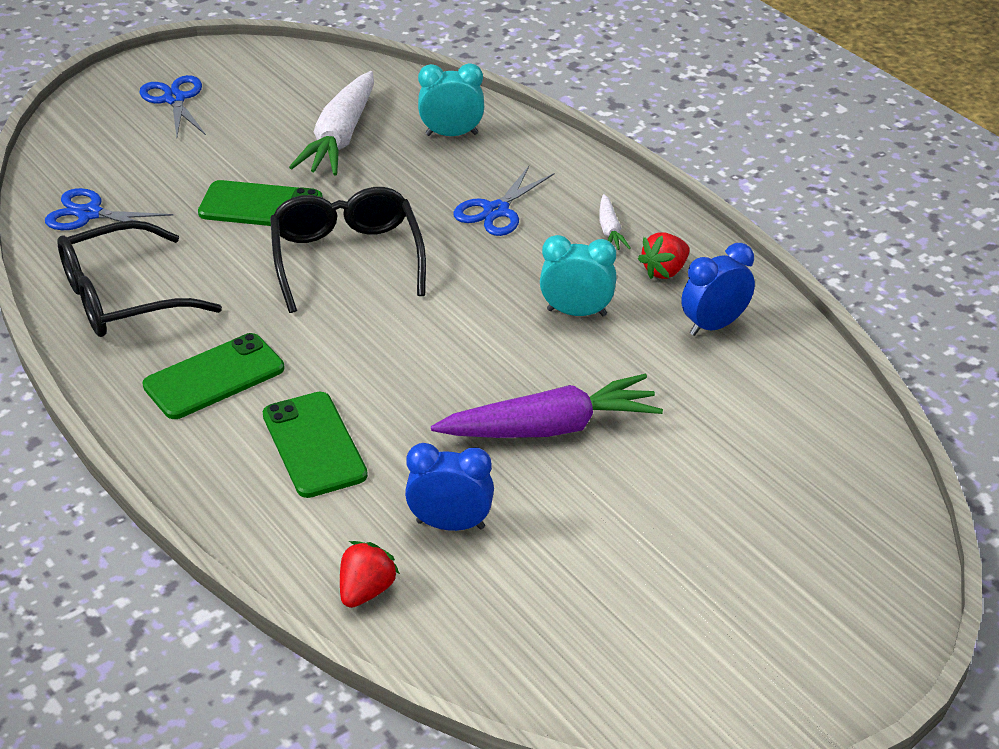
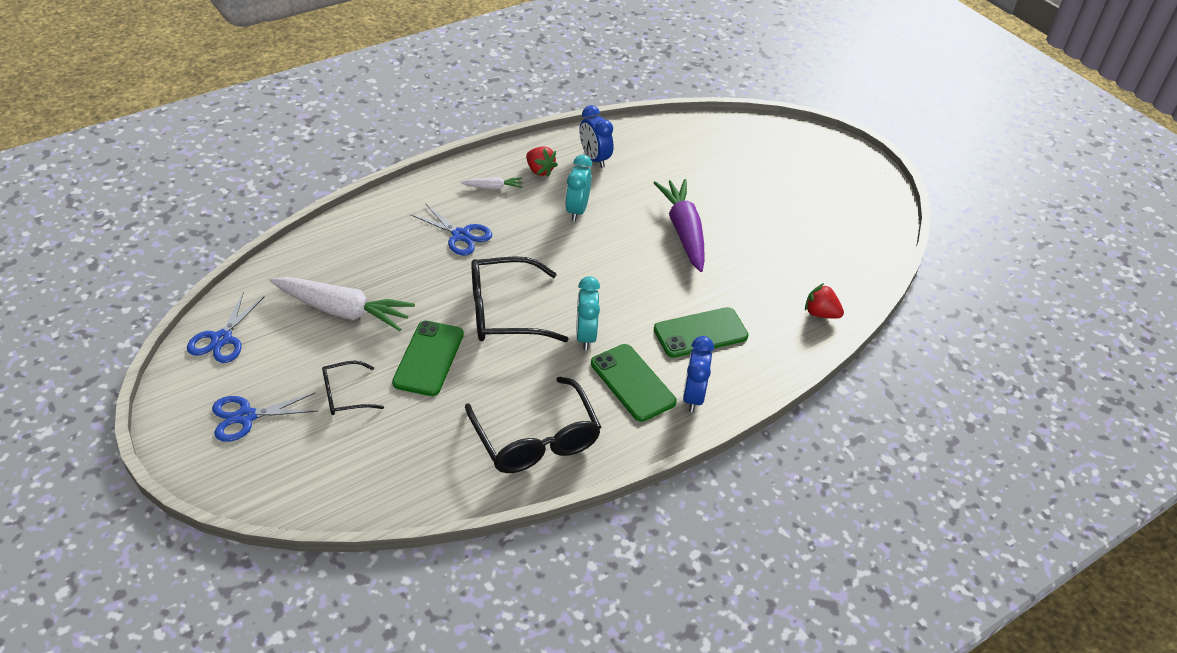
camera: 90 degrees left, 5 degrees up
blue scissors [45,188,174,230] -> blue scissors moved to [187,292,264,363]
blue clock [405,443,494,531] -> blue clock moved to [683,336,714,412]
turquoise clock [418,63,484,136] -> turquoise clock moved to [576,276,600,350]
none -> black glasses [322,361,384,415]

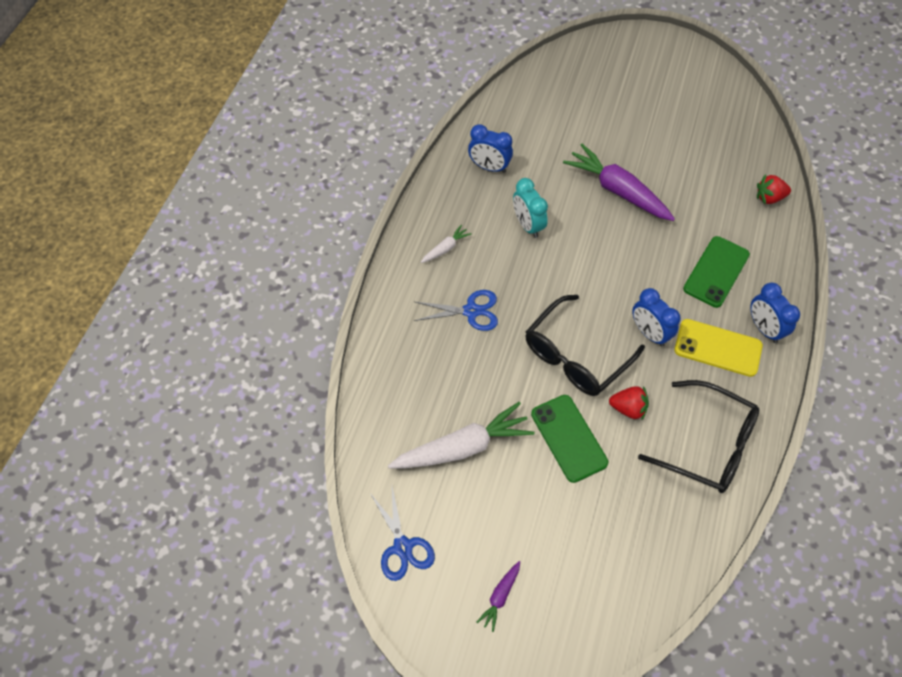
camera: 35 degrees left, 15 degrees up
blue scissors [212,393,319,442] -> purple carrot [476,561,520,632]
black glasses [322,361,384,415] -> none
red strawberry [526,146,558,177] -> red strawberry moved to [609,386,649,421]
turquoise clock [576,276,600,350] -> blue clock [632,288,680,346]
green phone [591,344,677,422] -> yellow phone [674,319,763,377]

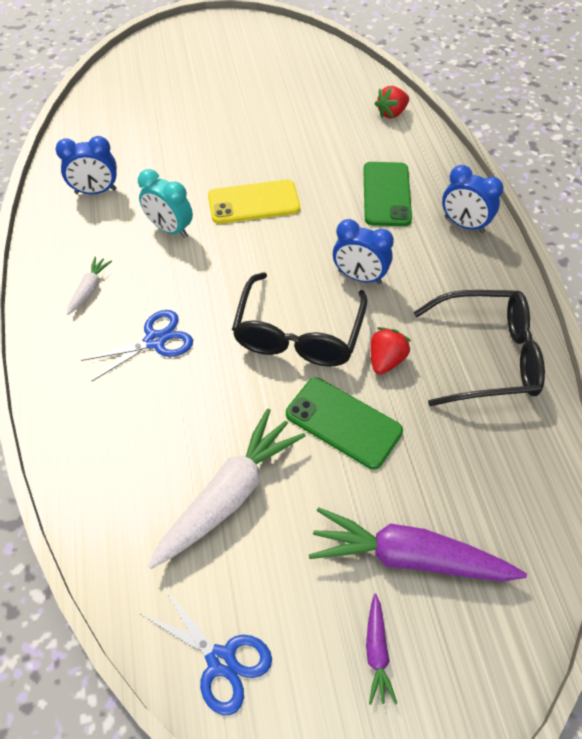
camera: 30 degrees left, 5 degrees down
purple carrot [563,144,675,221] -> purple carrot moved to [309,507,527,582]
red strawberry [609,386,649,421] -> red strawberry turned 45 degrees counterclockwise [370,327,411,375]
yellow phone [674,319,763,377] -> yellow phone moved to [208,180,300,224]

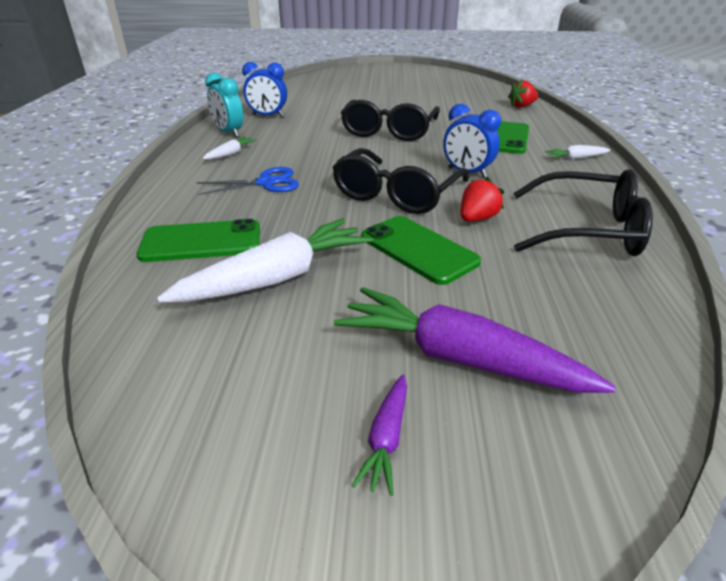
camera: 15 degrees right, 20 degrees down
turquoise clock [138,169,193,238] -> turquoise clock moved to [205,73,243,137]
blue scissors [141,587,272,715] -> none
yellow phone [208,180,300,224] -> black glasses [341,100,440,141]
blue clock [442,165,504,233] -> white carrot [545,145,610,160]
none -> green phone [137,219,260,262]

